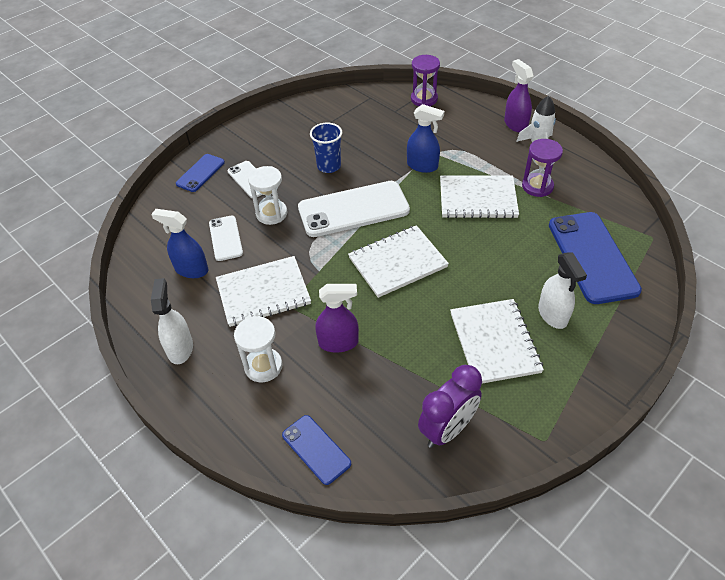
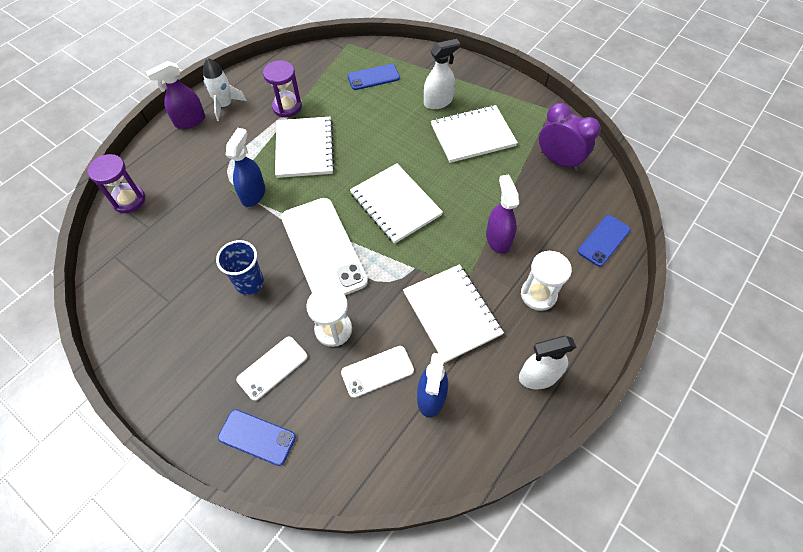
camera: 100 degrees left, 10 degrees up
blue phone [549,212,642,304] -> blue phone [348,64,400,90], size x0.53

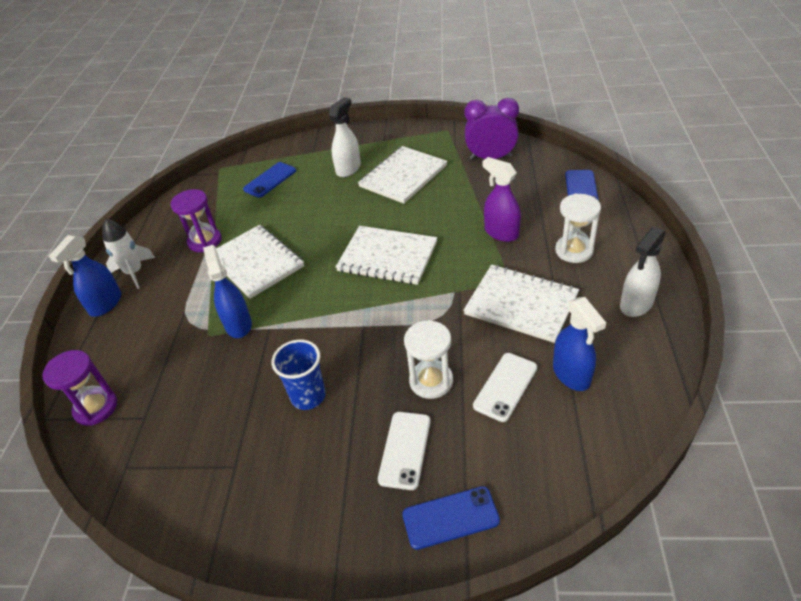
camera: 30 degrees left, 15 degrees down
purple spray bottle [146,61,205,129] -> blue spray bottle [49,235,121,317]
white phone [281,198,368,295] -> none

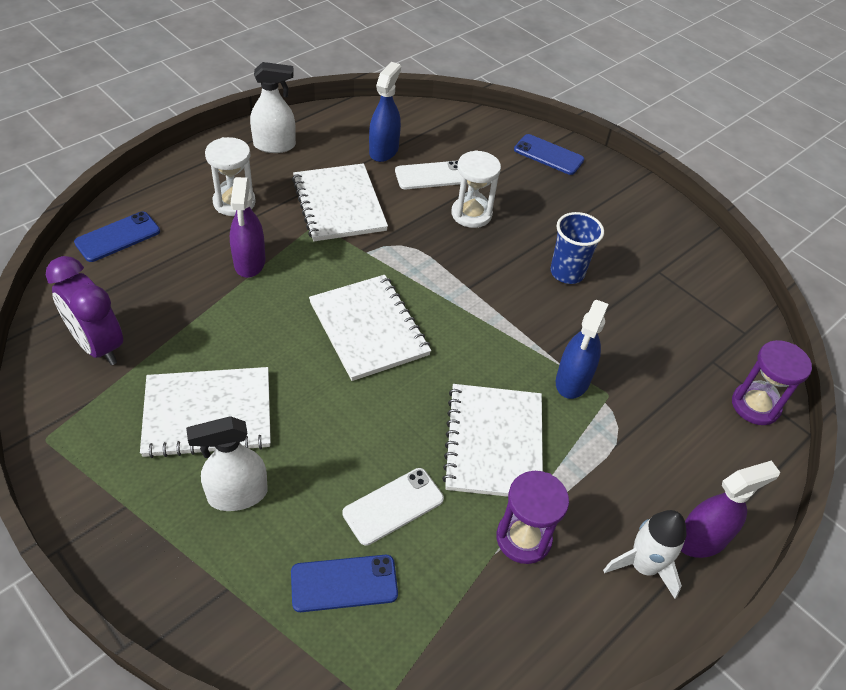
camera: 145 degrees left, 5 degrees up
blue spray bottle [49,235,121,317] -> purple spray bottle [681,460,780,558]
white phone [378,412,430,490] -> white phone moved to [342,468,444,546]

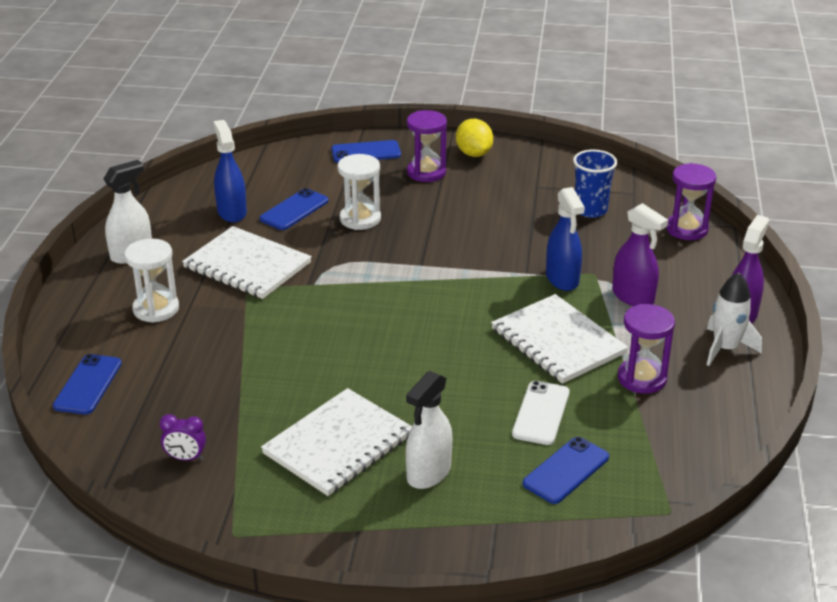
camera: 35 degrees left, 15 degrees down
purple clock [46,256,123,365] -> purple clock [160,414,206,461], size x0.50
purple spray bottle [230,177,265,278] -> purple spray bottle moved to [612,203,668,306]
white notebook [309,275,431,381] -> none
white phone [395,161,462,189] -> blue phone [260,188,329,230]
blue cup [550,212,604,284] -> blue cup moved to [573,150,617,218]
none -> purple hourglass [407,110,447,182]
none -> yellow lemon [456,119,493,157]

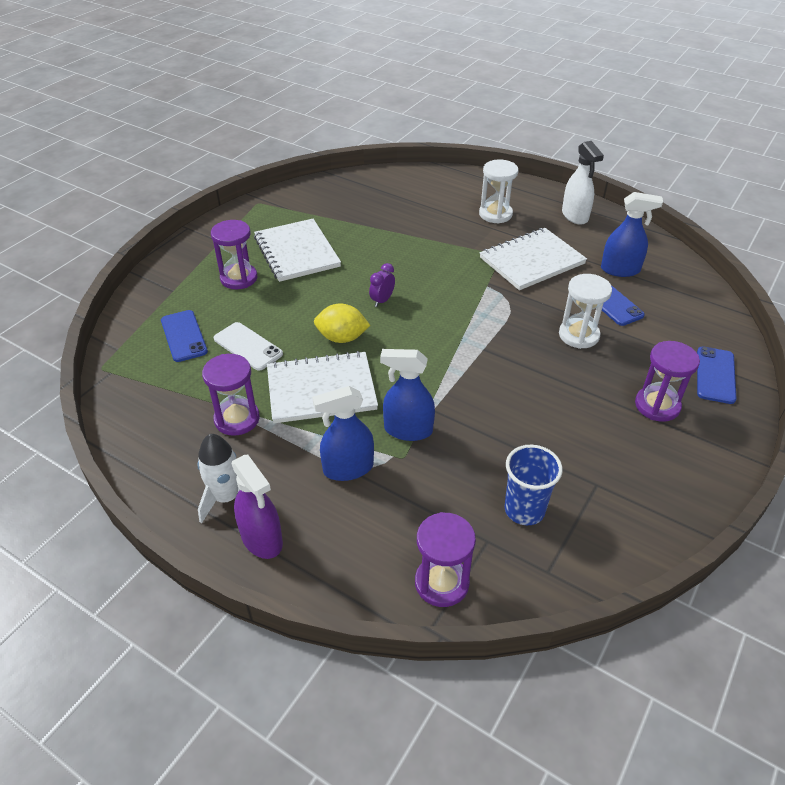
camera: 115 degrees right, 10 degrees up
blue phone [53,354,122,414] -> none
purple clock [160,414,206,461] -> purple clock moved to [369,263,395,307]
white spray bottle [406,371,452,489] -> purple hourglass [211,220,257,289]
yellow lemon [456,119,493,157] -> yellow lemon moved to [314,303,370,343]
purple spray bottle [612,203,668,306] -> blue spray bottle [312,386,374,481]

